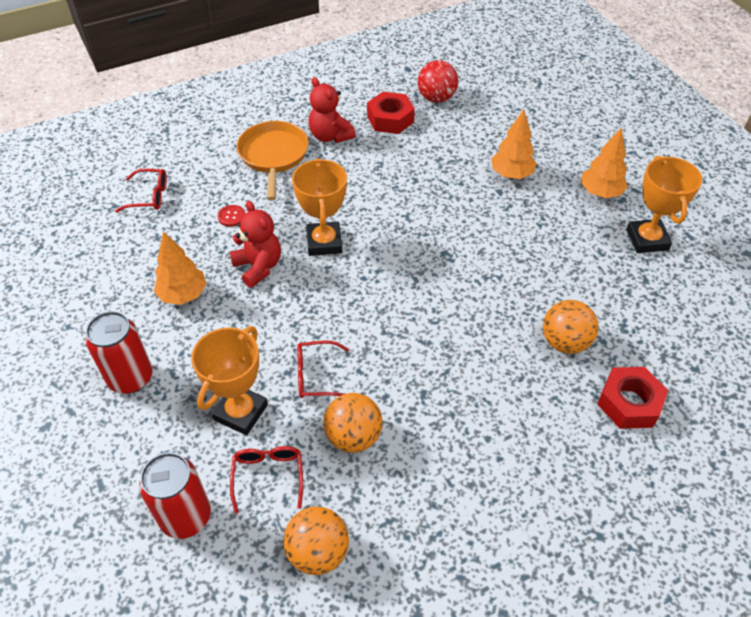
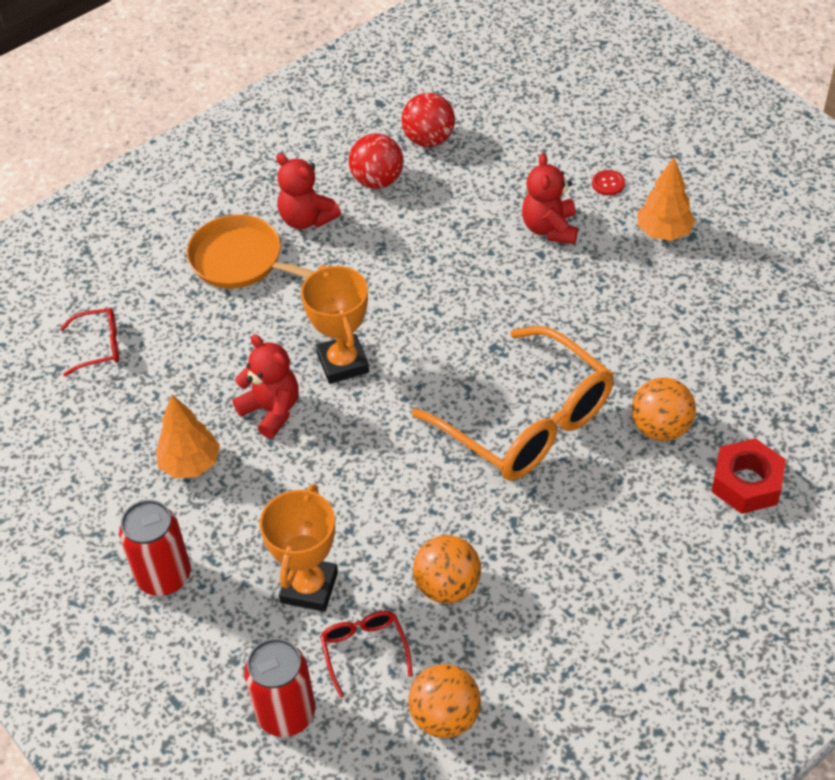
camera: 10 degrees left, 0 degrees up
red button [217,205,245,227] -> red button moved to [592,170,625,196]
orange pan [237,121,309,201] -> orange pan turned 45 degrees counterclockwise [187,214,315,289]
red glasses [297,341,349,398] -> none
red nut [367,92,415,134] -> red ball [349,133,404,189]
orange tree [491,109,537,179] -> red teddy bear [522,153,578,244]
orange trophy [626,156,702,253] -> none
none -> orange glasses [412,326,613,481]

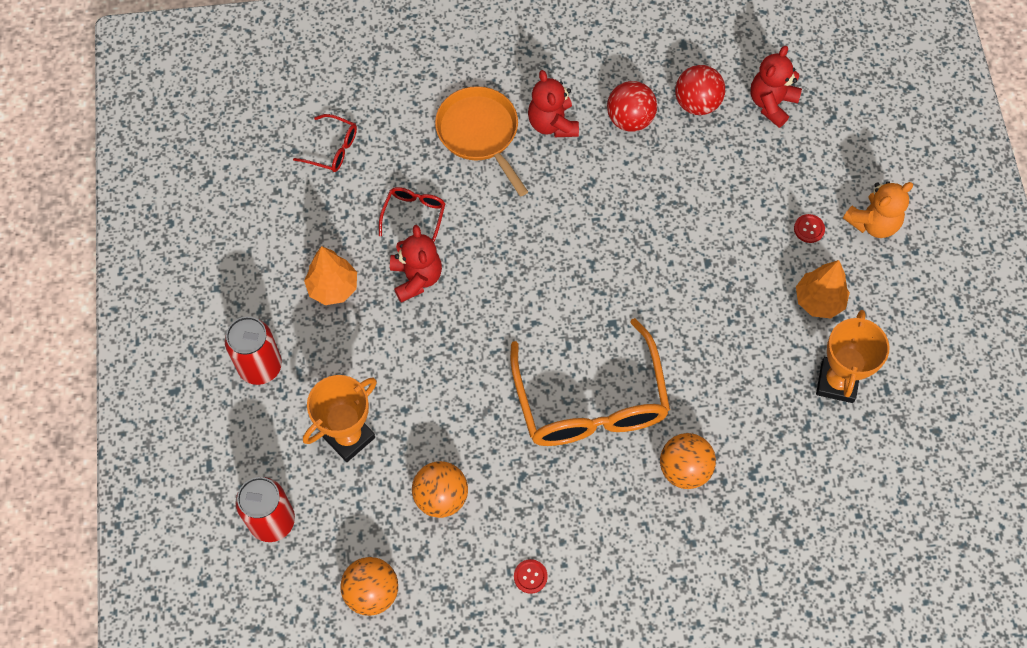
camera: 30 degrees right, 15 degrees up
orange trophy [301,265,369,384] -> orange trophy moved to [816,310,889,403]
red glasses [320,611,413,698] -> red glasses moved to [379,187,446,242]
red teddy bear [522,153,578,244] -> red teddy bear moved to [751,46,802,128]
red nut [712,438,786,514] -> none
none -> red button [514,559,548,594]
none -> orange teddy bear [843,181,913,238]

